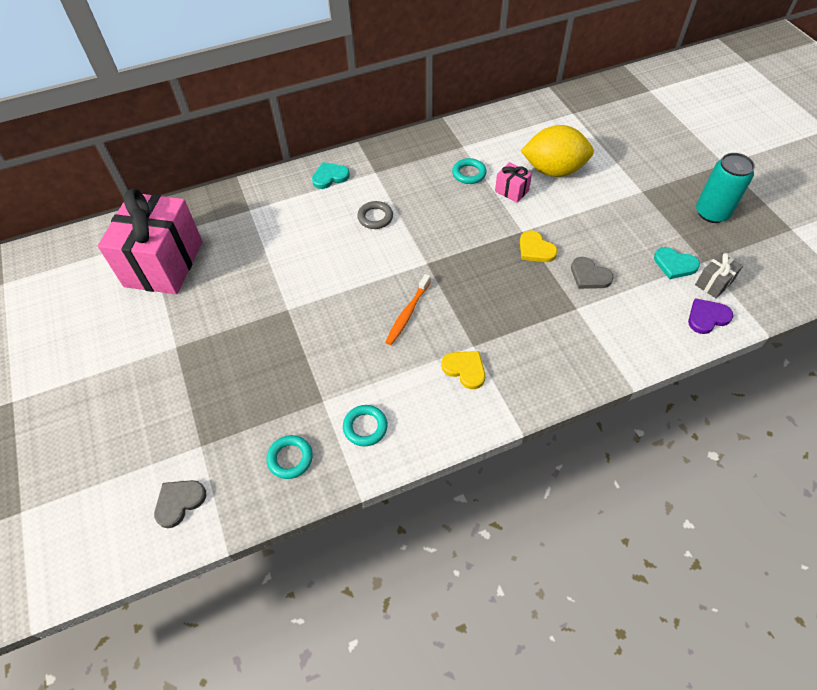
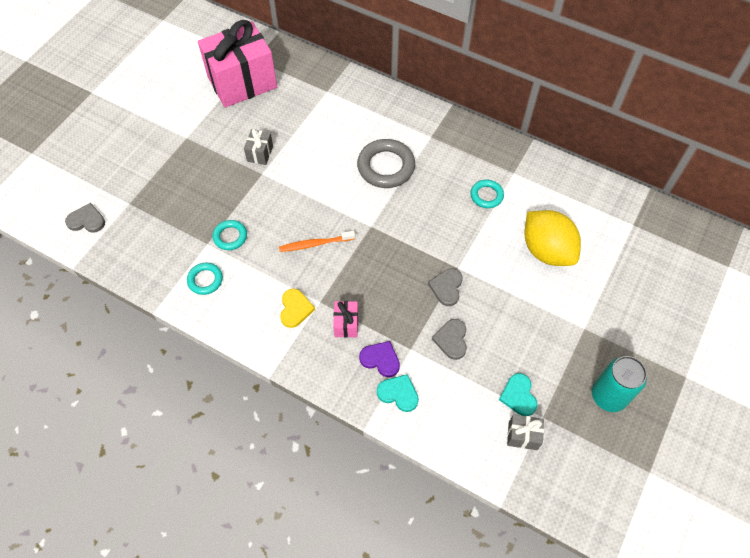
camera: 50 degrees right, 5 degrees up
turquoise ring [267,435,313,479] -> turquoise ring moved to [213,220,247,250]
turquoise heart [312,162,350,189] -> turquoise heart moved to [377,374,419,412]
grey ring [357,201,393,229] -> grey ring [357,139,415,188], size x1.78
pink gift [495,162,532,203] -> pink gift moved to [333,301,358,338]
yellow heart [520,230,558,262] -> grey heart [428,269,463,306]
purple heart [688,298,733,334] -> purple heart moved to [359,341,400,377]
none -> grey gift [244,129,273,165]

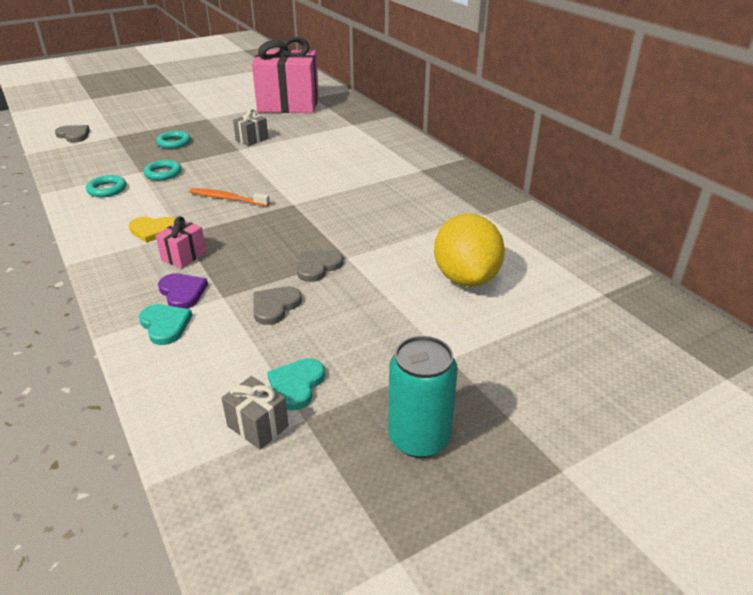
camera: 30 degrees right, 25 degrees down
yellow heart [280,289,315,328] -> yellow heart turned 60 degrees clockwise [129,217,175,243]
grey ring [357,139,415,188] -> none
turquoise ring [471,180,504,208] -> turquoise ring moved to [156,131,191,149]

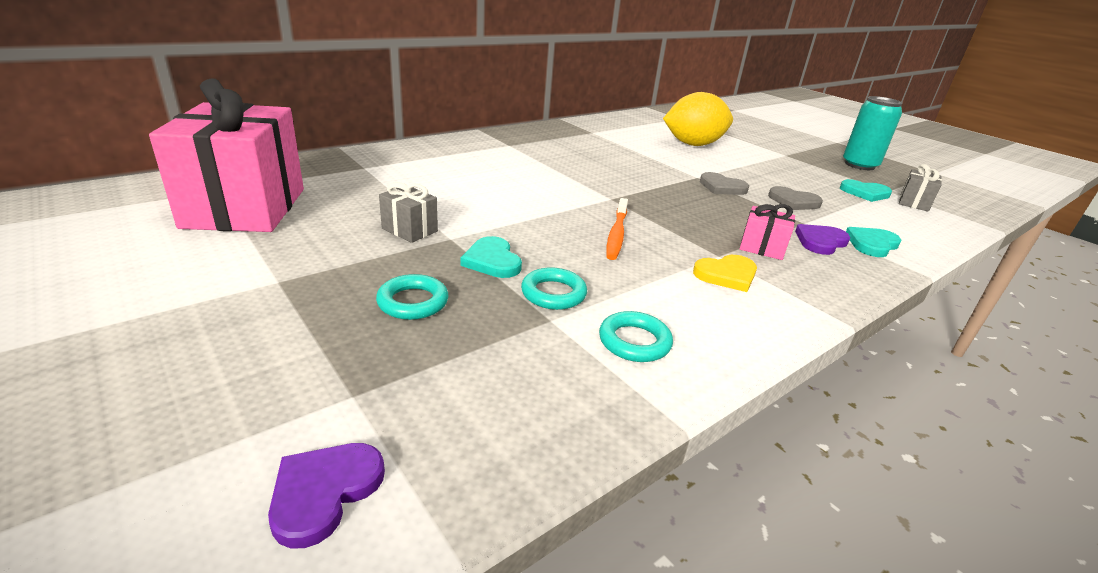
camera: 100 degrees left, 5 degrees down
grey heart [55,125,90,142] -> purple heart [268,443,385,548]
yellow heart [129,217,175,243] -> yellow heart turned 75 degrees clockwise [693,255,757,292]
none -> turquoise heart [460,236,522,278]

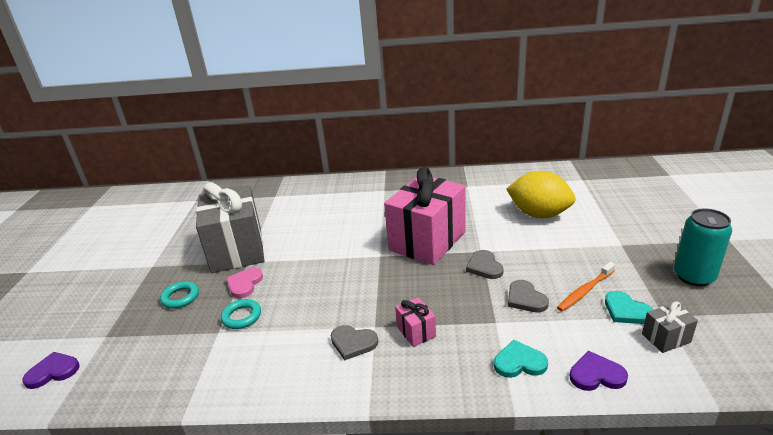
camera: 45 degrees right, 0 degrees up
pink gift [149,78,304,232] -> pink gift moved to [384,167,466,265]
grey gift [379,182,438,243] -> grey gift [196,182,264,273], size x2.44
turquoise heart [460,236,522,278] -> pink heart [226,268,263,298]
turquoise ring [599,311,673,362] -> none
orange toothbrush [606,198,628,260] -> orange toothbrush moved to [557,262,615,311]
yellow heart [693,255,757,292] -> grey heart [331,325,378,361]
purple heart [795,224,850,255] -> purple heart moved to [570,351,628,391]

